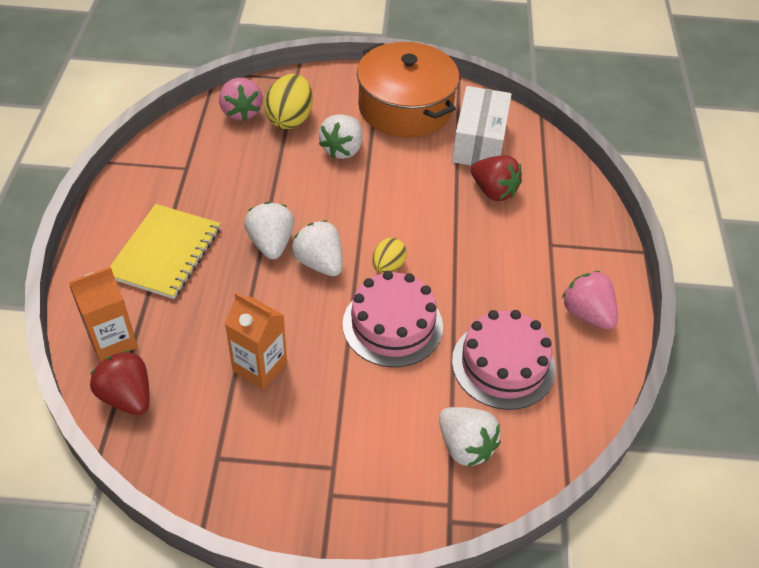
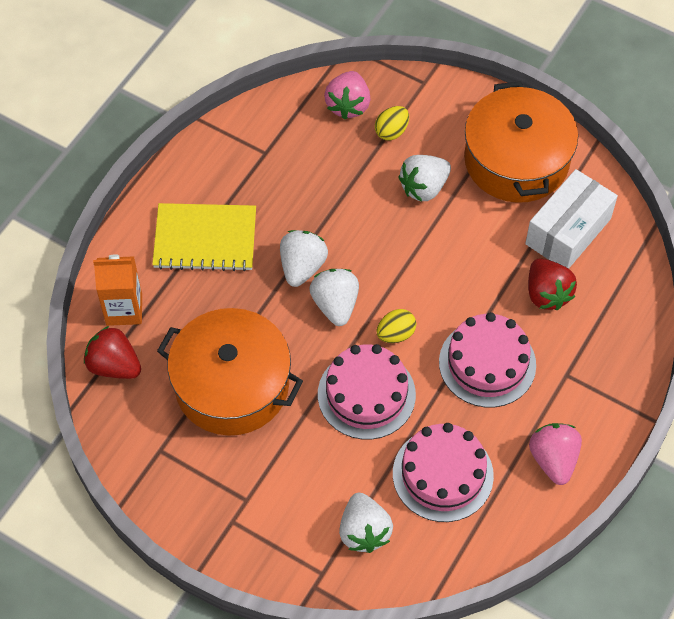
camera: 30 degrees right, 10 degrees up
red strawberry [90,350,149,415] -> red strawberry turned 45 degrees counterclockwise [84,326,141,379]
yellow notebook [110,204,221,299] -> yellow notebook turned 45 degrees clockwise [152,203,256,271]
orange carton [225,292,287,390] -> orange pot [157,308,303,436]
yellow egg [264,74,313,129] -> yellow egg [375,106,409,141], size x0.60
none -> pink cake [439,312,536,407]

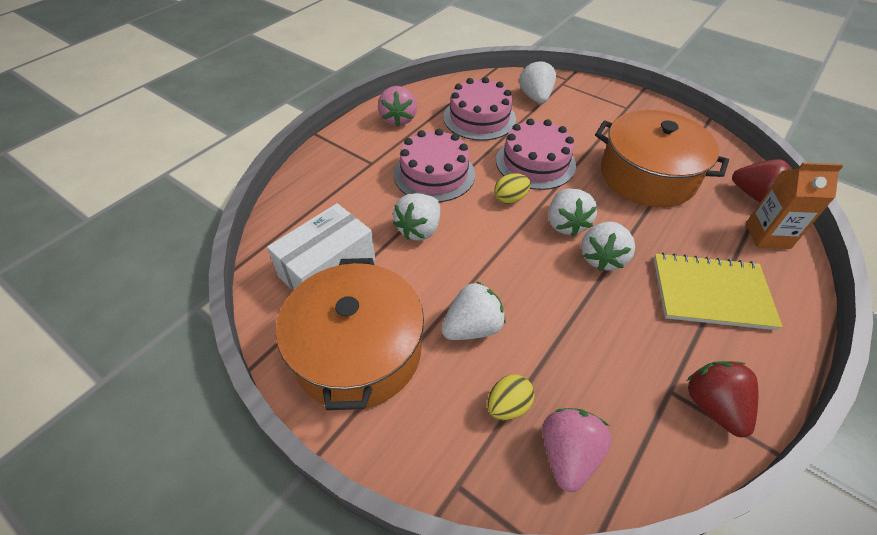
camera: 175 degrees left, 10 degrees down
red strawberry [528,259,577,310] -> red strawberry moved to [687,361,758,437]
none -> white strawberry [393,193,440,241]

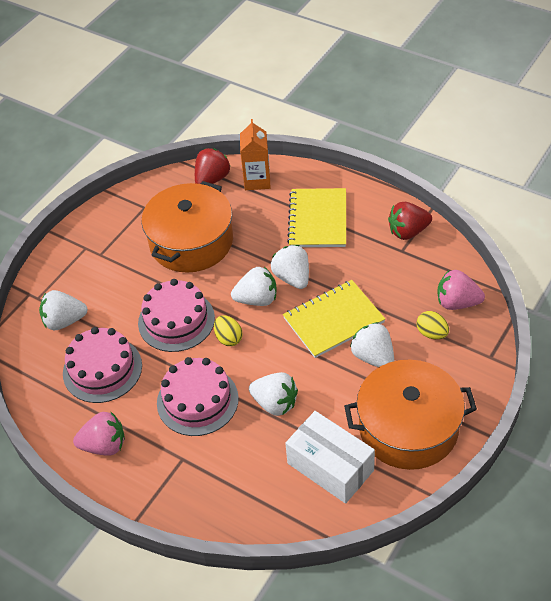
camera: 90 degrees left, 0 degrees up
white strawberry [581,221,635,271] -> white strawberry turned 135 degrees counterclockwise [271,245,309,289]
none -> yellow notebook [283,280,385,358]

